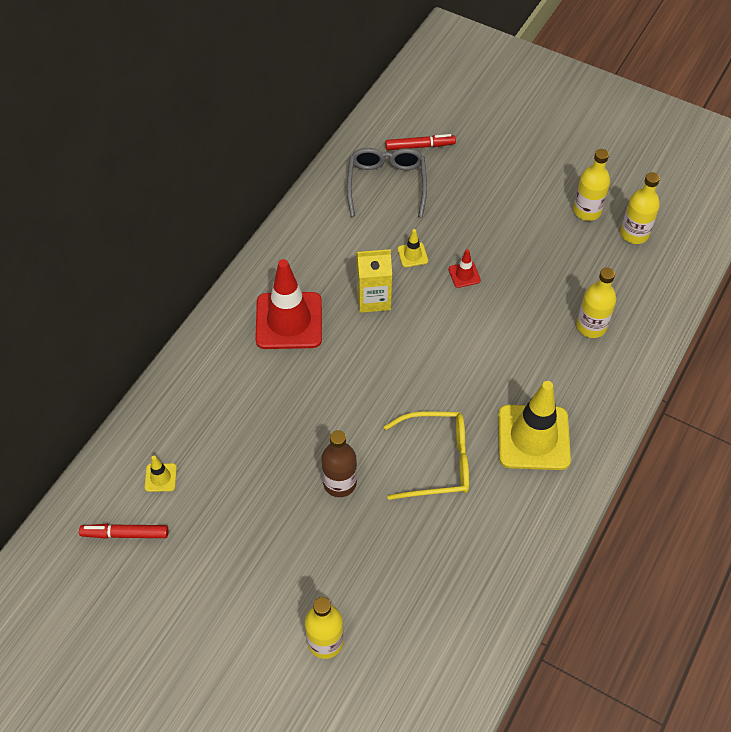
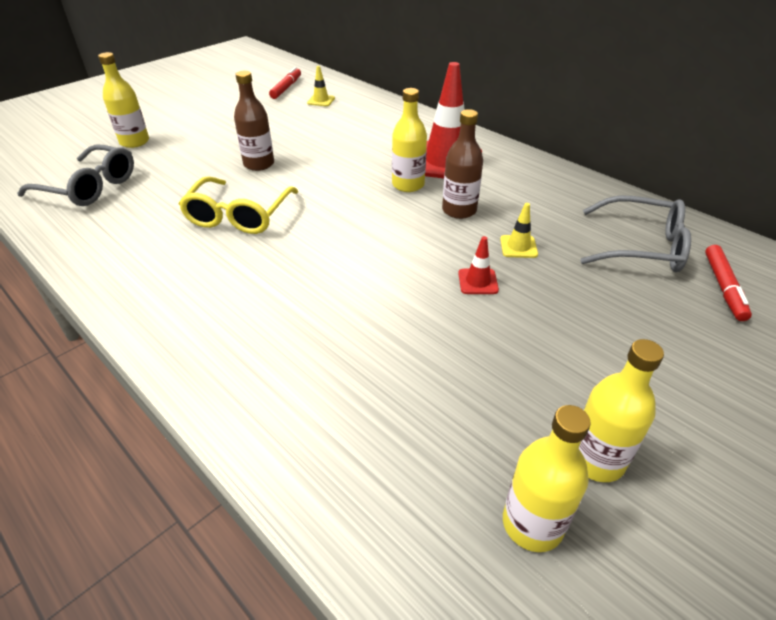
camera: 105 degrees right, 15 degrees down
yellow carton [356,249,392,313] -> brown bottle [442,109,483,219]
yellow traffic cone [498,381,571,470] -> none
yellow bottle [576,268,616,338] -> yellow bottle moved to [392,88,427,192]
none -> grey glasses [17,144,134,206]

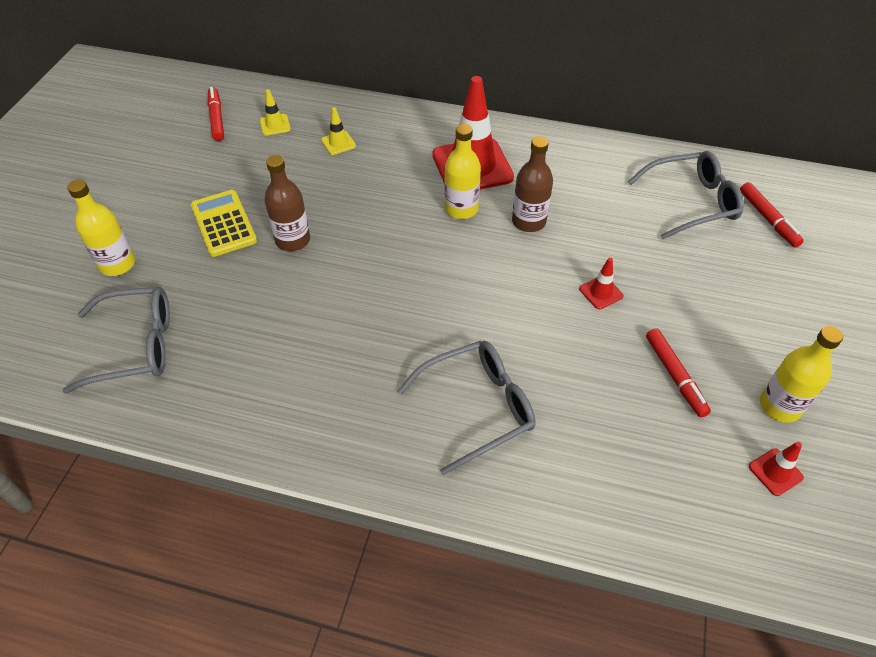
camera: 30 degrees left, 10 degrees up
yellow glasses [179,176,298,234] -> none
yellow traffic cone [500,203,538,258] -> yellow traffic cone moved to [321,107,356,155]
yellow bottle [503,405,591,552] -> red traffic cone [749,442,804,496]
none -> yellow calculator [191,190,257,257]
none -> grey glasses [398,341,536,475]
none -> red marker [646,328,711,417]

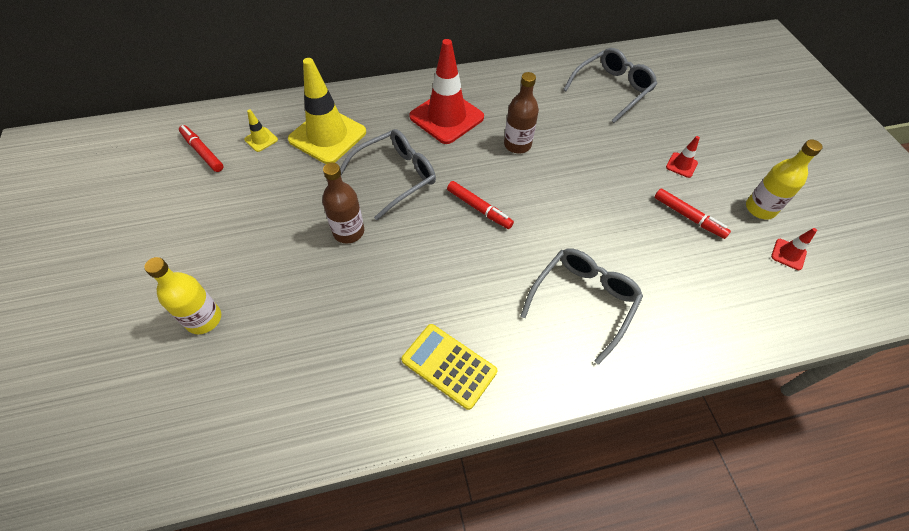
camera: 30 degrees left, 5 degrees up
grey glasses [63,287,170,394] -> grey glasses moved to [340,129,436,220]
yellow calculator [191,190,257,257] -> yellow calculator moved to [401,324,497,410]
yellow traffic cone [321,107,356,155] -> yellow traffic cone [288,58,366,164], size x2.35
yellow bottle [444,124,481,219] -> none
red traffic cone [579,258,623,309] -> red traffic cone moved to [666,136,700,178]
red marker [740,182,803,247] -> red marker moved to [447,181,514,229]

